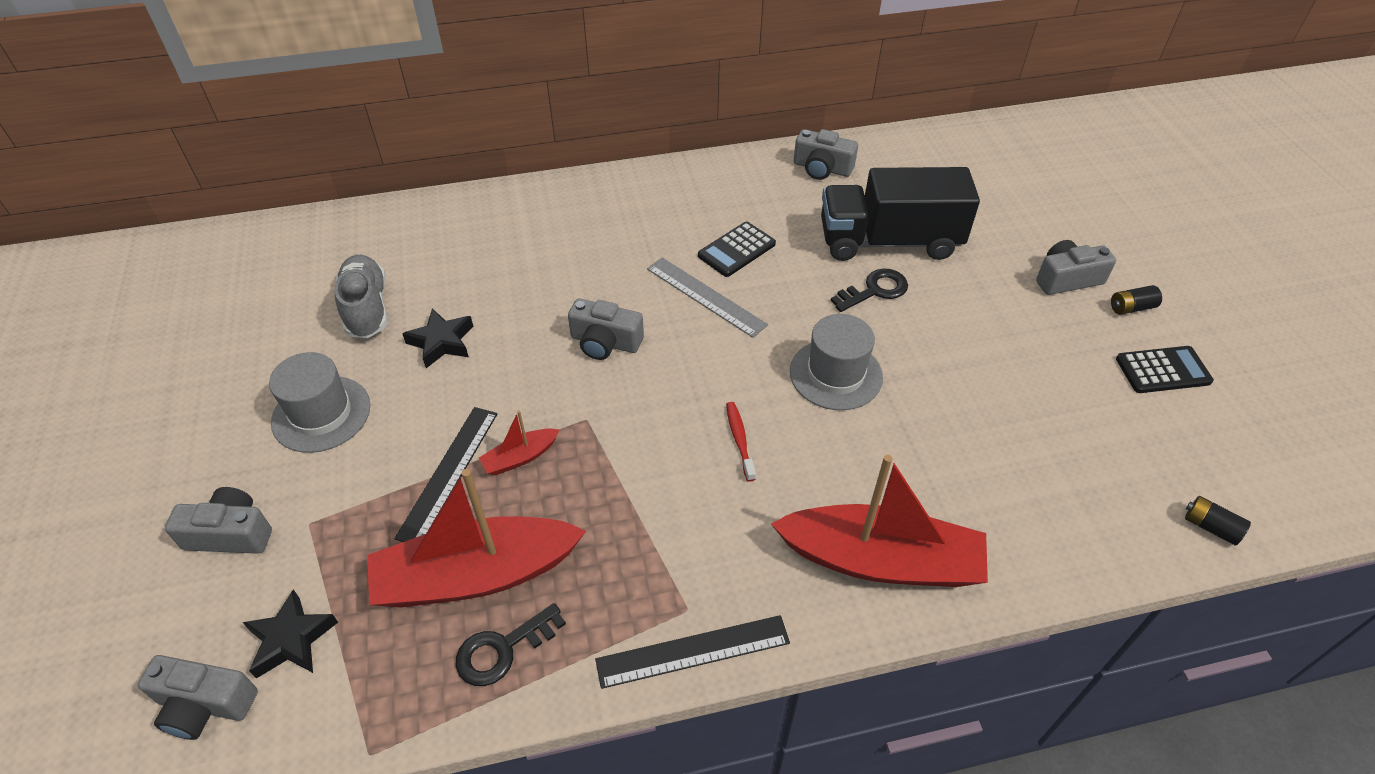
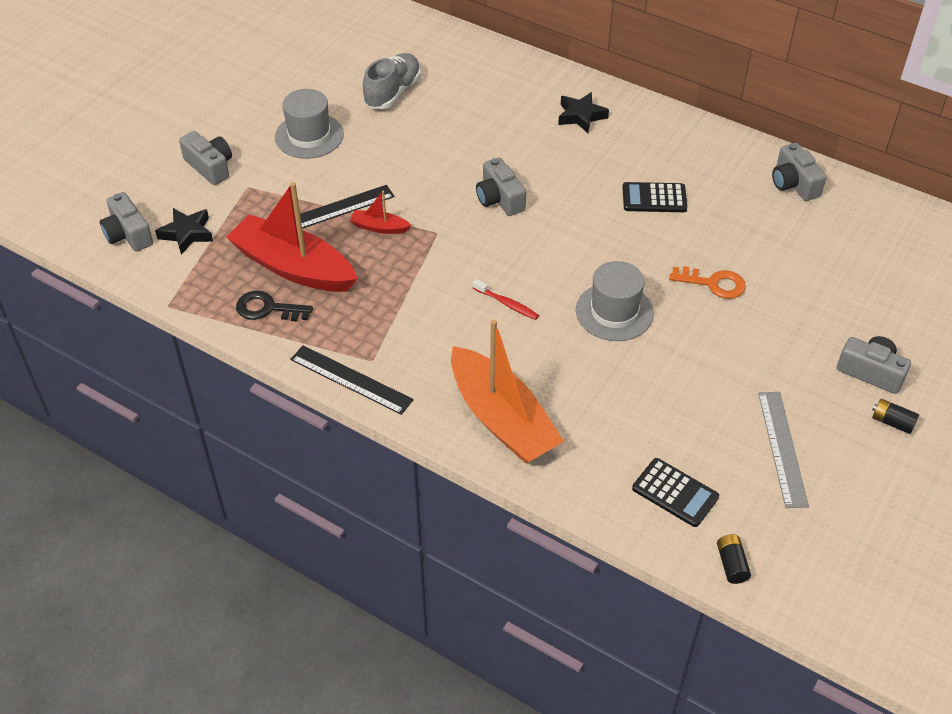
camera: 45 degrees right, 0 degrees up
black star [402,308,473,368] -> black star moved to [558,92,609,133]
grey ruler [647,257,768,338] -> grey ruler moved to [758,392,809,508]
red toothbrush [726,402,756,482] -> red toothbrush turned 90 degrees clockwise [473,279,539,320]
red boat [771,455,988,587] -> orange boat [451,319,564,464]
black truck [821,167,980,261] -> none
black key [831,268,908,312] -> orange key [669,266,746,299]
black calculator [1116,346,1214,393] -> black calculator moved to [632,458,719,527]

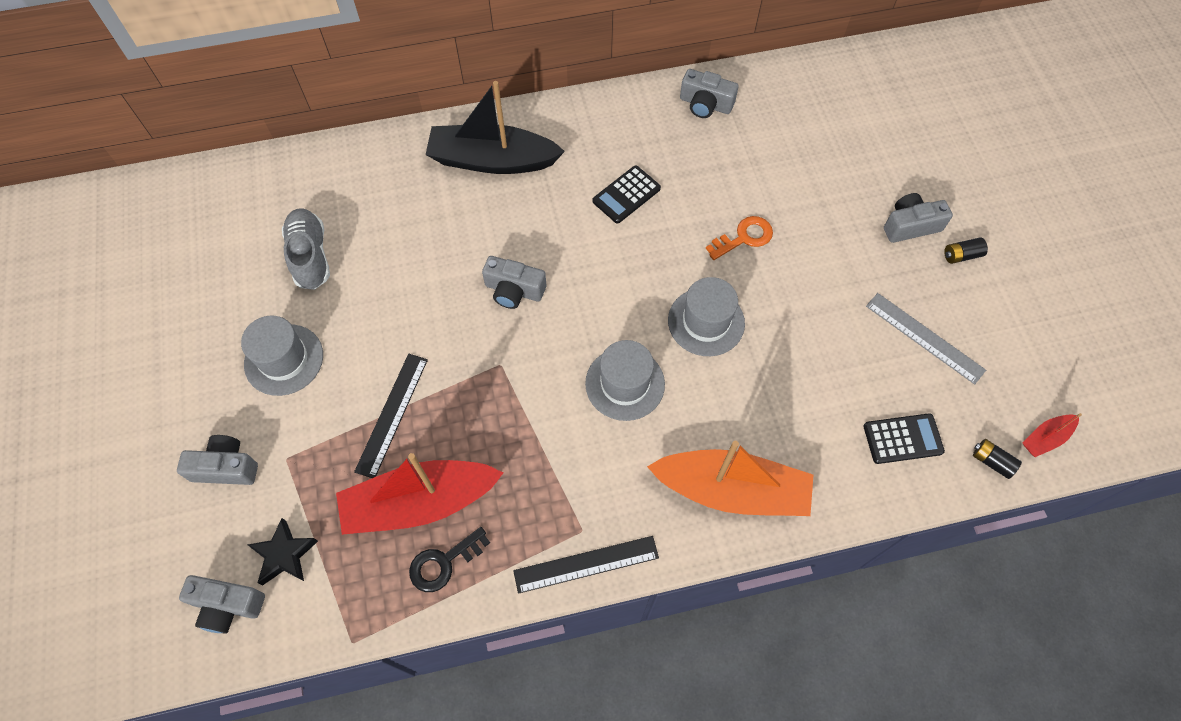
camera: 45 degrees left, 15 degrees up
red boat [350,191,412,234] -> red boat moved to [1022,413,1082,457]
red toothbrush [473,279,539,320] -> grey hat [585,340,665,421]
black star [558,92,609,133] -> black boat [425,81,565,174]

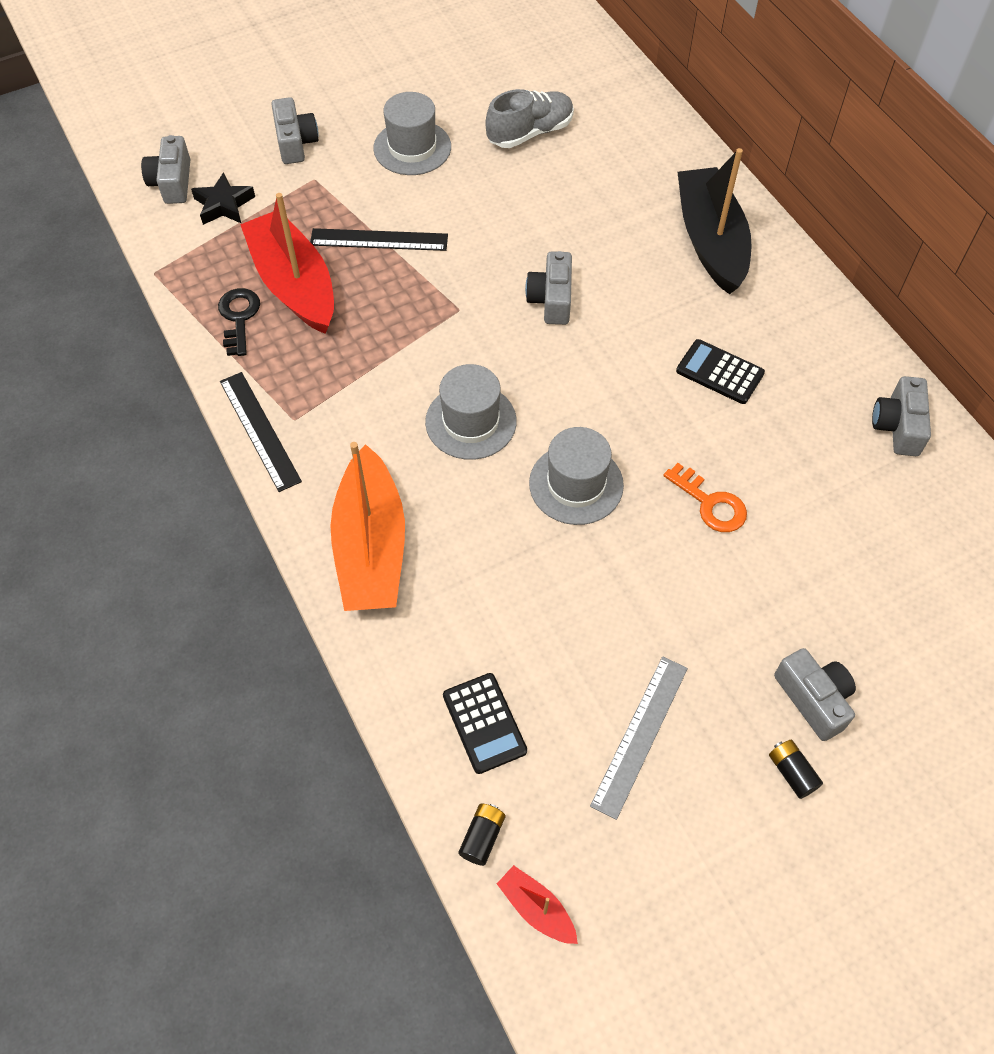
camera: 75 degrees right, 5 degrees down
black key [409,527,490,592] -> black key turned 45 degrees clockwise [218,288,260,356]

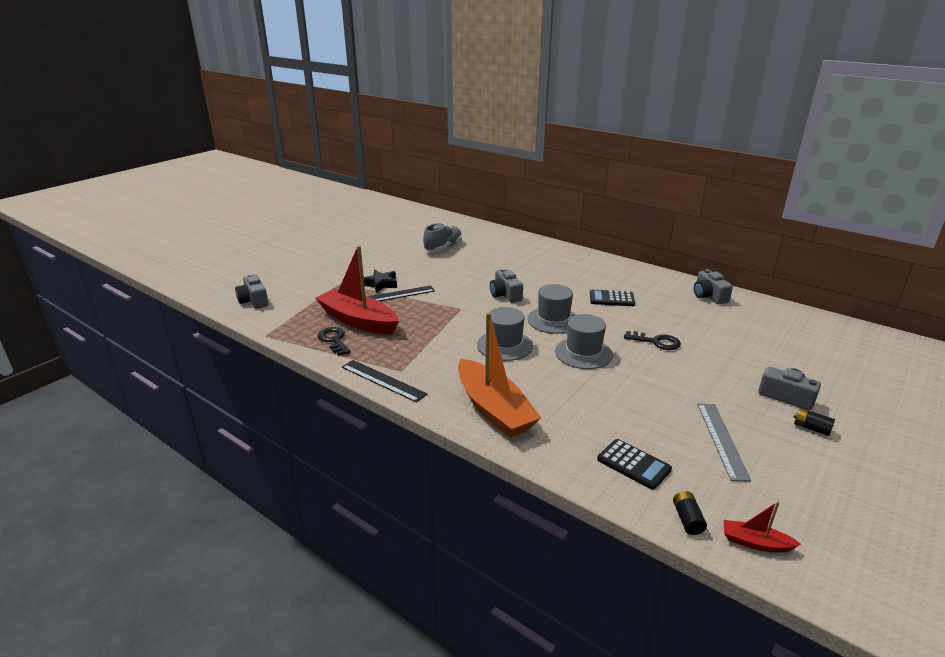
camera: 25 degrees left, 30 degrees down
black star [191,172,255,225] -> black star moved to [364,270,397,293]
grey camera [271,97,319,164] -> none
grey hat [373,92,451,175] -> grey hat moved to [527,284,576,334]
orange key [663,463,747,532] -> black key [624,331,681,350]
black boat [677,148,752,294] -> none

